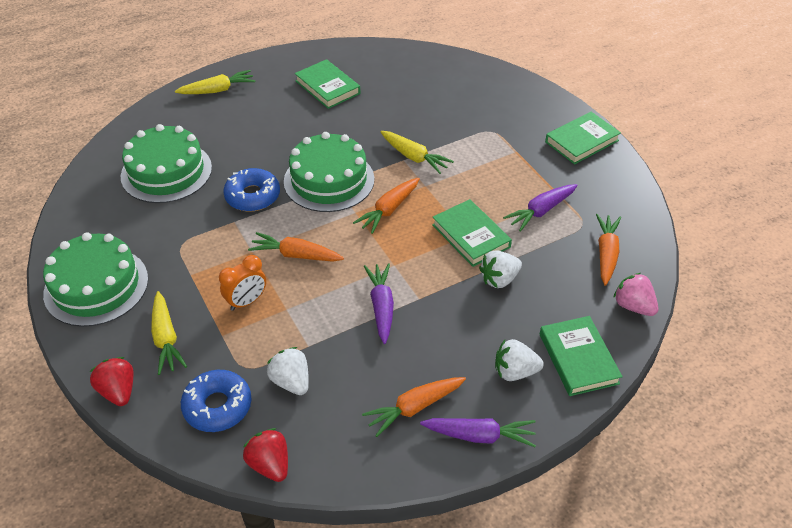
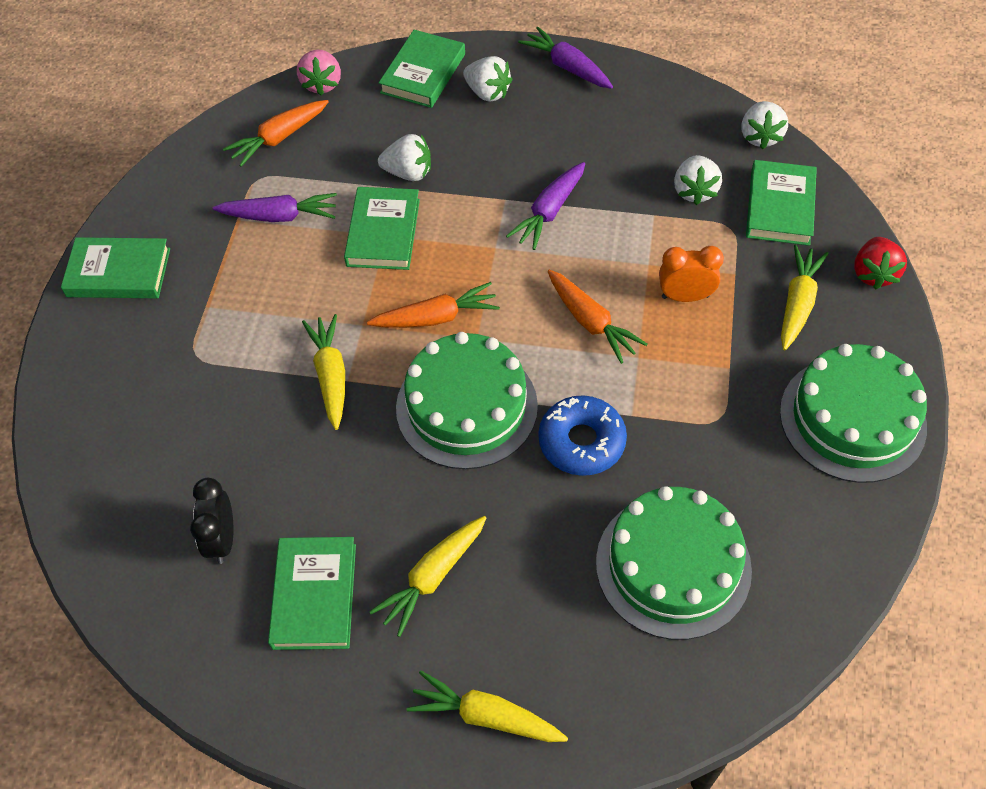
camera: 140 degrees left, 10 degrees up
blue donut [181,370,252,432] -> green book [746,160,817,246]
red strawberry [243,428,288,482] -> white strawberry [741,101,788,150]
orange carrot [362,377,466,437] -> none
none -> black clock [190,478,233,564]
none -> yellow carrot [369,516,486,637]

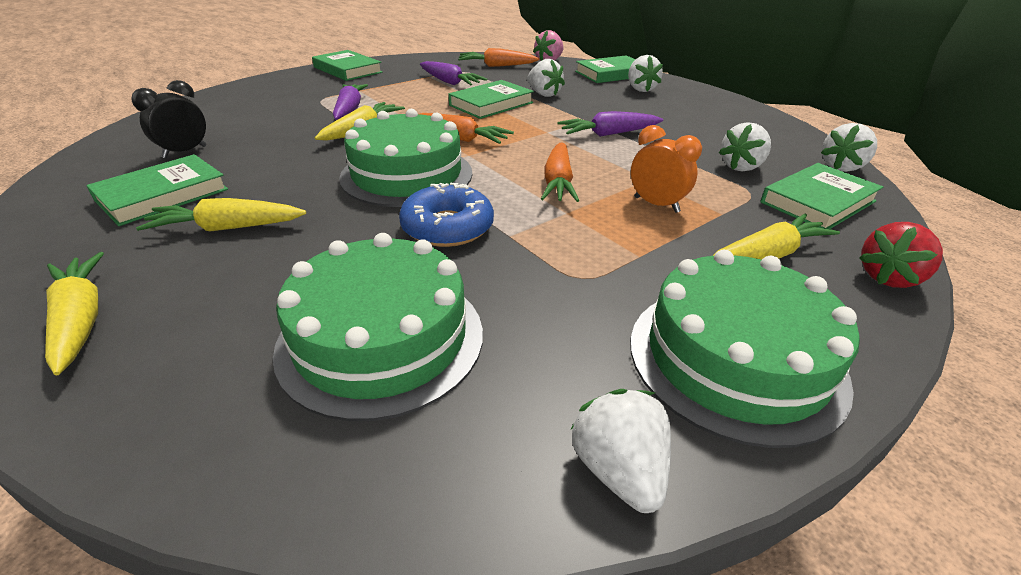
camera: 40 degrees right, 20 degrees down
purple carrot [518,27,613,89] -> purple carrot moved to [333,84,368,120]
none -> white strawberry [570,389,671,513]

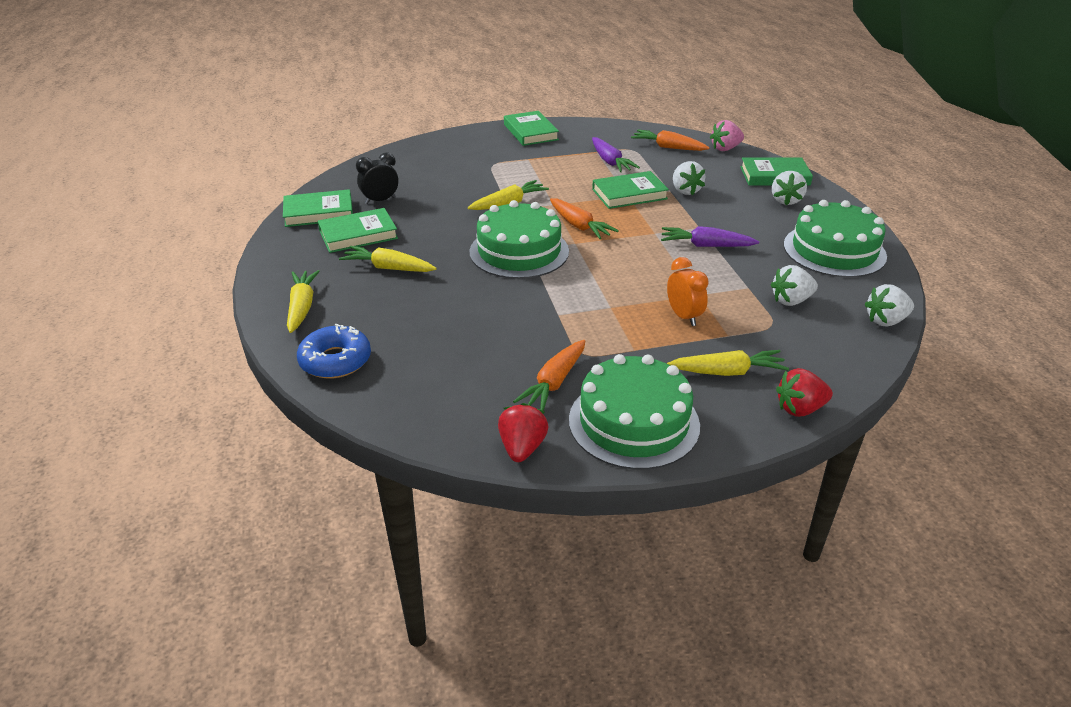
camera: 25 degrees right, 0 degrees up
green cake [273,233,483,421] -> green cake moved to [784,200,887,277]
purple carrot [333,84,368,120] -> none
blue donut [399,183,494,247] -> blue donut moved to [297,324,371,378]
orange carrot [541,142,579,202] -> orange carrot moved to [513,340,585,411]
white strawberry [570,389,671,513] -> red strawberry [498,403,549,462]
green book [761,163,883,229] -> green book moved to [283,189,353,227]

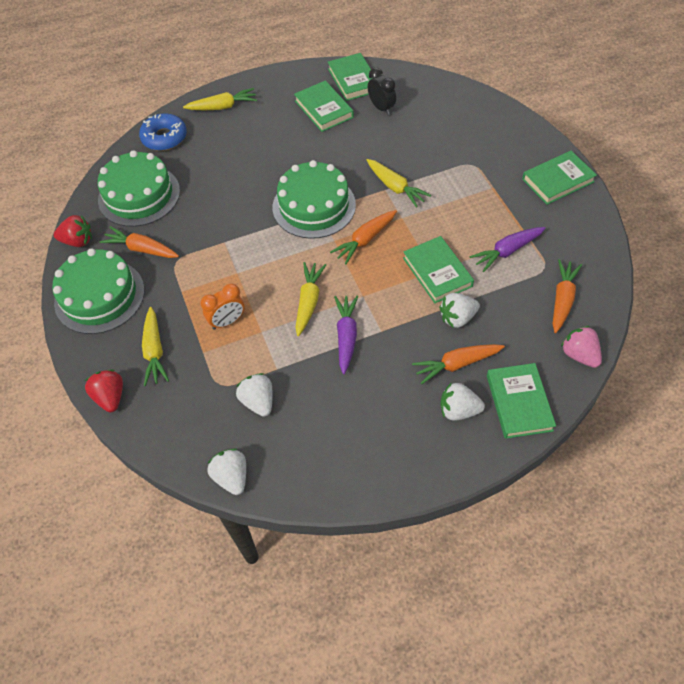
camera: 85 degrees right, 20 degrees up
yellow carrot [339,246,436,272] -> yellow carrot moved to [296,262,326,336]
green cake [784,200,887,277] -> green cake moved to [97,150,180,227]
none -> orange carrot [412,344,505,384]

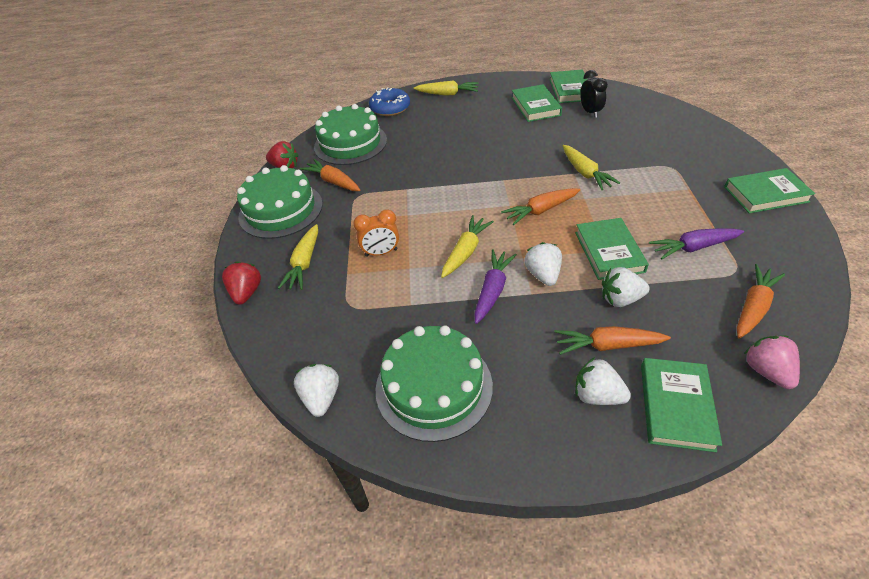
camera: 20 degrees right, 10 degrees down
white strawberry [236,373,273,417] -> white strawberry moved to [524,242,562,286]
green cake [273,160,356,239] -> green cake moved to [376,326,493,442]

